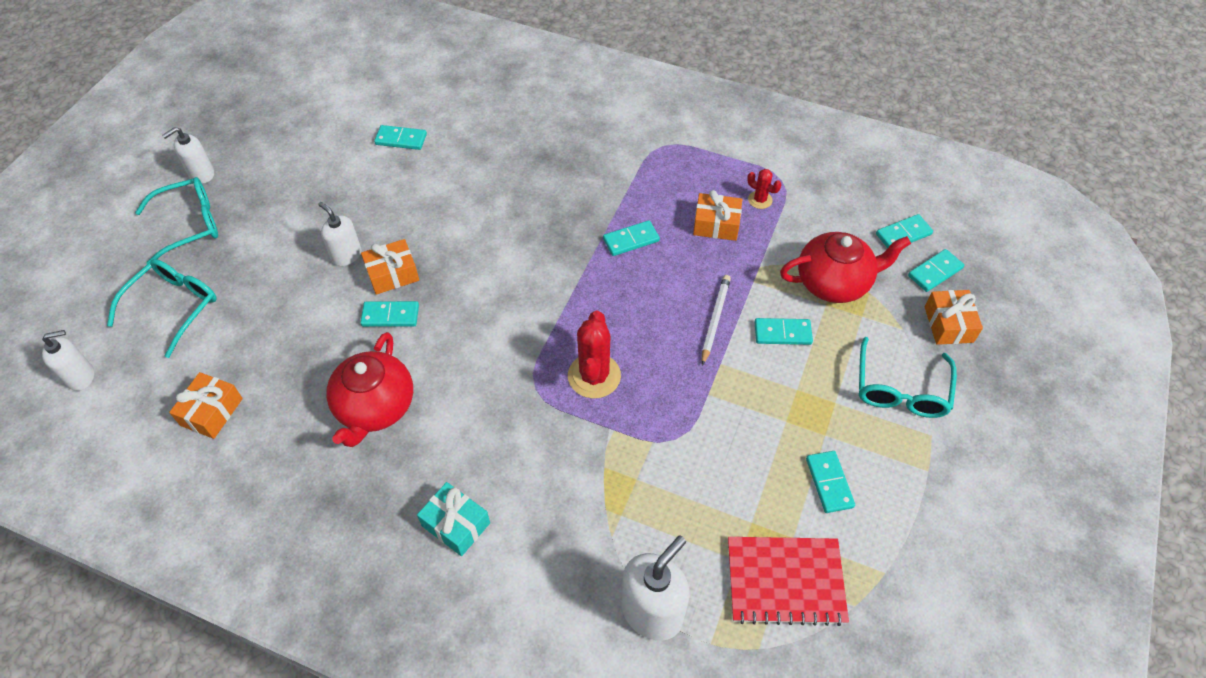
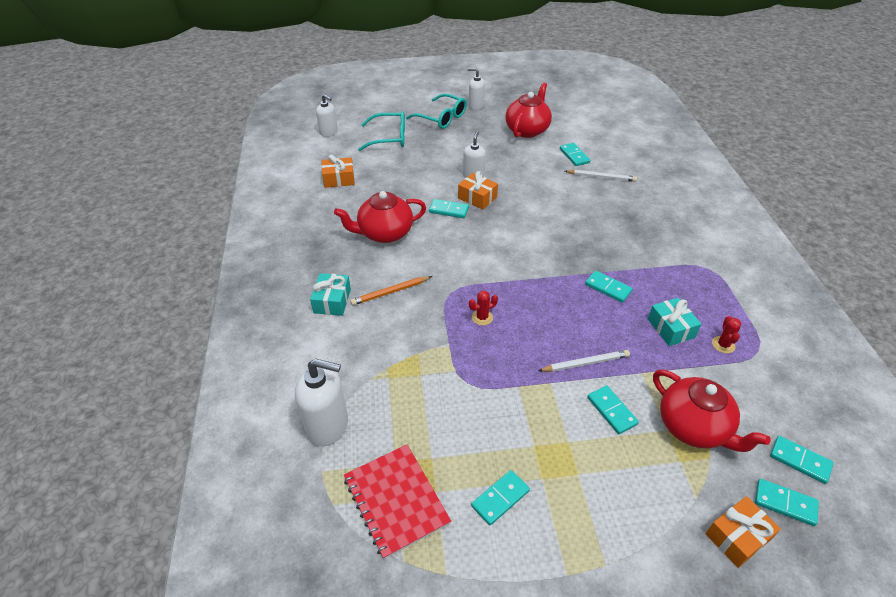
camera: 60 degrees right, 10 degrees down
turquoise domino [360,301,419,327] -> turquoise domino turned 45 degrees counterclockwise [429,199,469,218]
red cactus [568,311,621,398] -> red cactus [469,291,498,325], size x0.52
orange gift [693,190,742,241] -> turquoise gift [648,298,701,346]
turquoise glasses [859,337,957,418] -> none
none -> orange pencil [350,276,432,305]
none -> red teapot [505,82,552,138]
none -> white pencil [565,170,637,182]

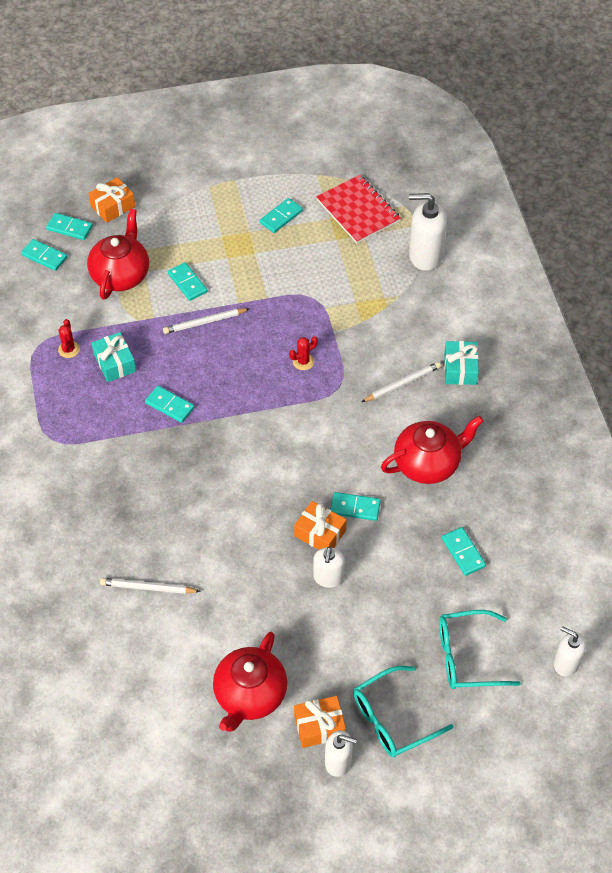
camera: 175 degrees right, 10 degrees up
orange gift [322,154,355,188] -> orange gift moved to [294,696,346,748]
orange pencil [350,276,432,305] -> white pencil [362,362,441,402]
turquoise glasses [406,93,467,129] -> turquoise glasses turned 60 degrees counterclockwise [353,666,453,758]
turquoise domino [560,143,590,166] -> turquoise domino moved to [442,527,486,576]
red teapot [653,370,771,452] -> red teapot turned 60 degrees clockwise [87,209,149,300]

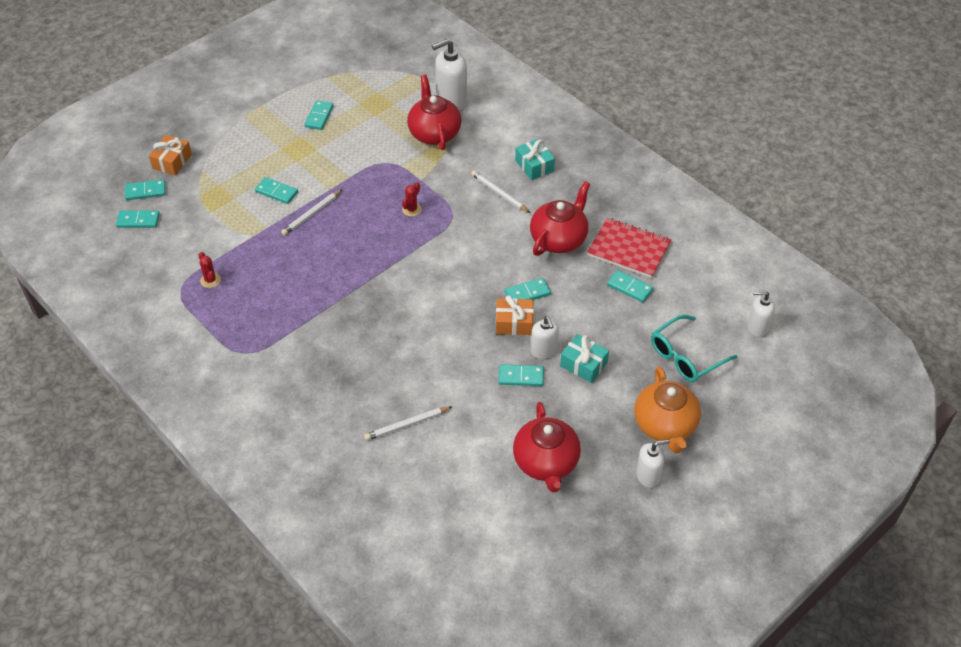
camera: 30 degrees left, 5 degrees down
red teapot [87,209,149,300] -> red teapot moved to [407,75,462,150]
turquoise gift [92,332,136,382] -> turquoise gift moved to [560,334,609,383]
turquoise domino [145,386,195,423] -> turquoise domino moved to [499,364,544,386]
orange gift [294,696,346,748] -> none
red notebook [316,175,401,244] -> red notebook moved to [587,218,672,278]
turquoise glasses [353,666,453,758] -> orange teapot [634,366,701,453]
white pencil [362,362,441,402] -> white pencil turned 75 degrees counterclockwise [471,170,530,213]

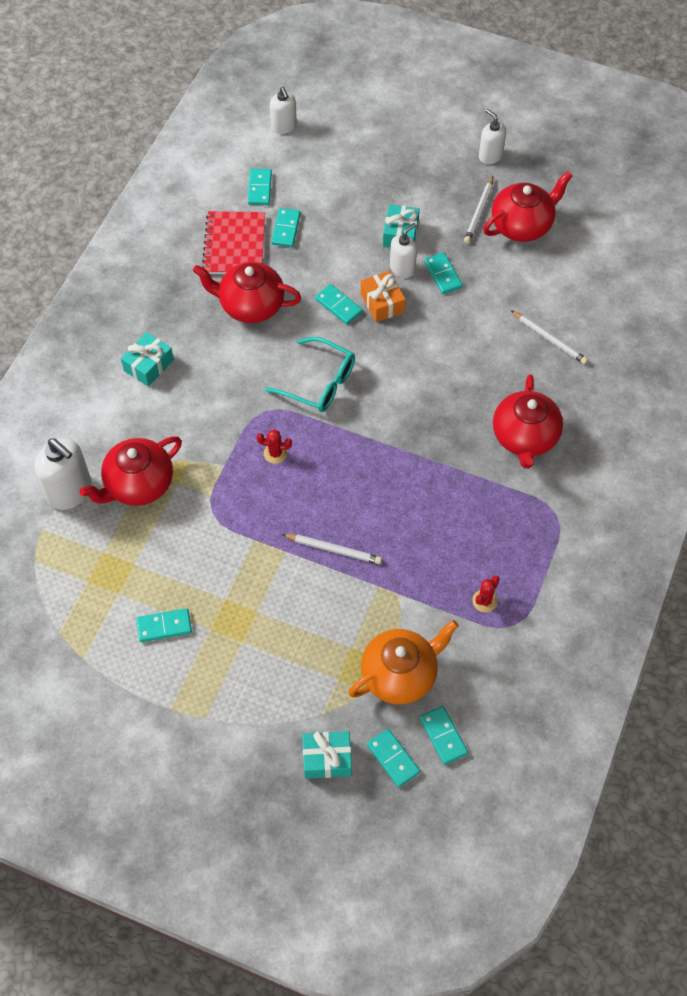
camera: 115 degrees left, 10 degrees up
orange gift [149,135,192,176] -> turquoise gift [303,731,352,779]
turquoise domino [255,177,298,204] -> turquoise domino moved to [248,169,272,205]
white pencil [471,170,530,213] -> white pencil moved to [464,177,493,244]
orange teapot [634,366,701,453] -> orange teapot moved to [348,620,459,705]
turquoise glasses [651,315,737,382] -> turquoise glasses moved to [265,337,355,412]
none -> red teapot [493,374,563,469]

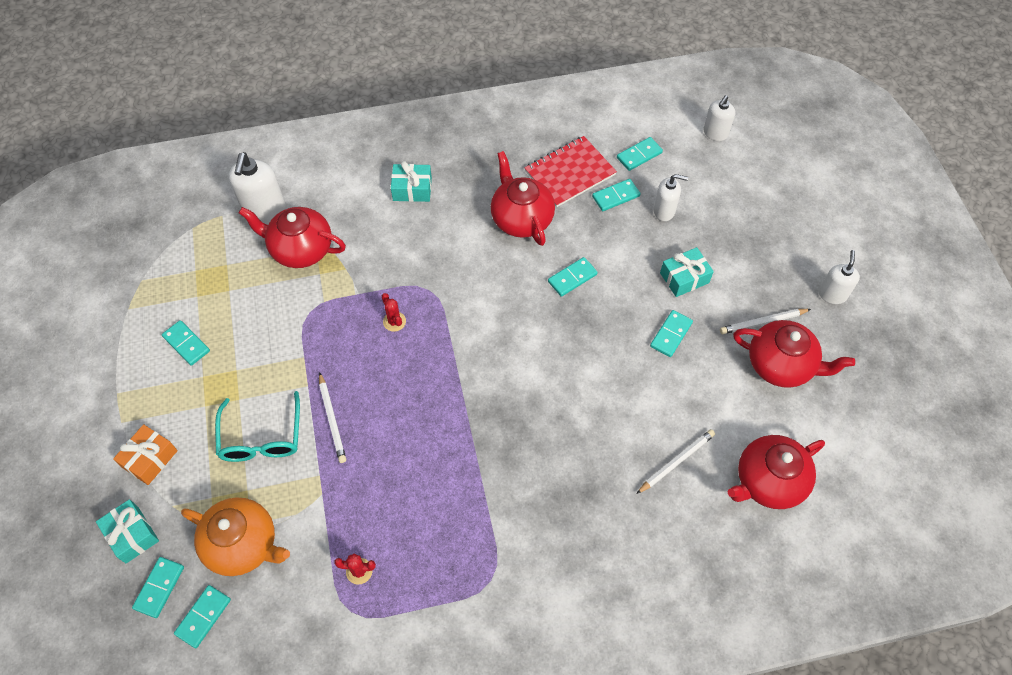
camera: 55 degrees right, 0 degrees up
turquoise glasses [265,337,355,412] -> turquoise glasses moved to [215,391,300,462]
turquoise domino [315,284,363,325] -> turquoise domino turned 45 degrees clockwise [548,257,598,297]
orange gift [361,271,406,322] -> orange gift moved to [113,424,178,485]
white soap dispenser [390,223,417,278] -> white soap dispenser moved to [654,174,688,221]
red teapot [493,374,563,469] -> red teapot moved to [728,435,825,509]
white pencil [511,310,588,364] -> white pencil turned 135 degrees counterclockwise [636,429,715,494]

